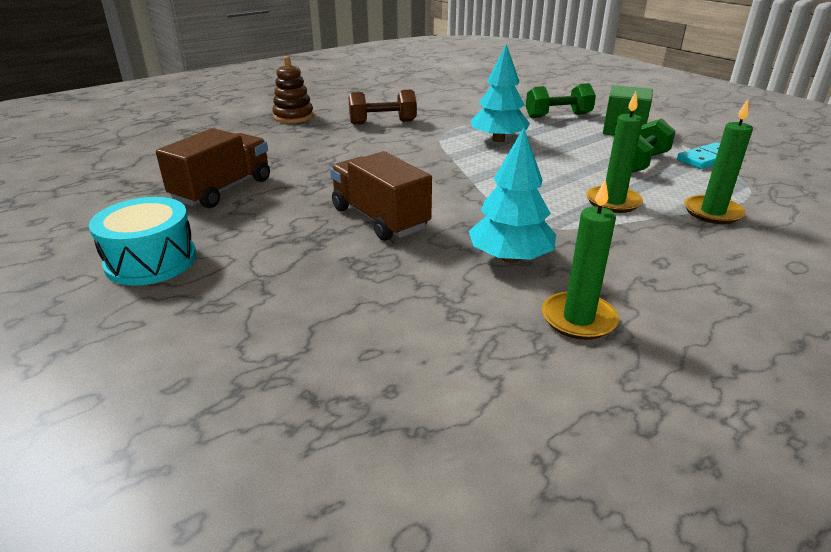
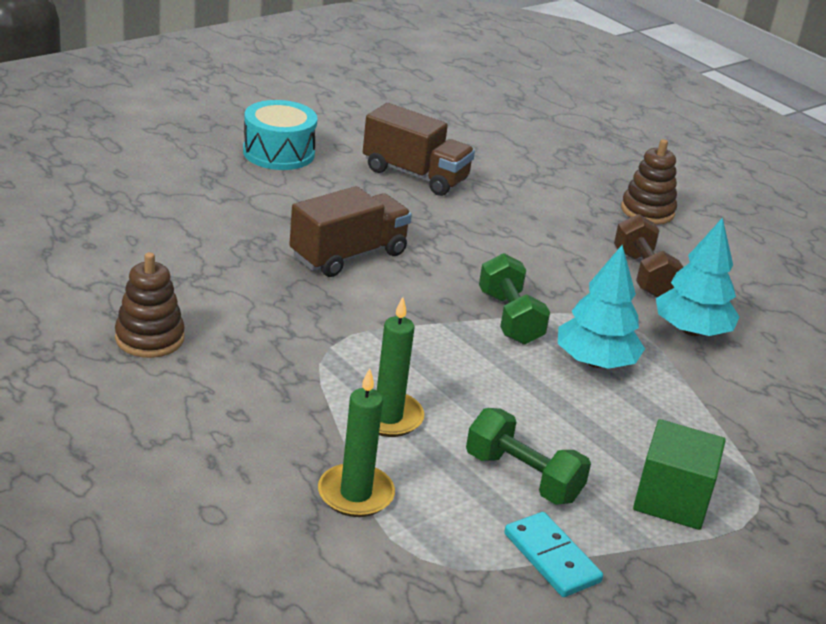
camera: 85 degrees right, 0 degrees up
turquoise tree [469,128,556,263] -> turquoise tree moved to [656,217,740,336]
green dumbbell [526,83,596,118] -> green dumbbell moved to [479,253,550,345]
green candle [542,179,619,340] -> brown stacking toy [115,252,185,358]

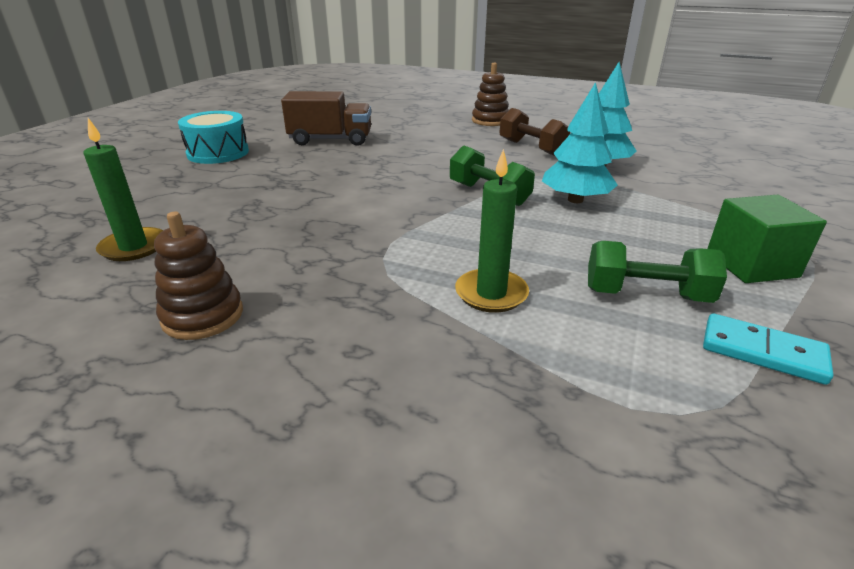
camera: 25 degrees left, 0 degrees up
brown truck [289,186,412,277] -> none
green candle [318,369,395,517] -> green candle moved to [84,118,163,261]

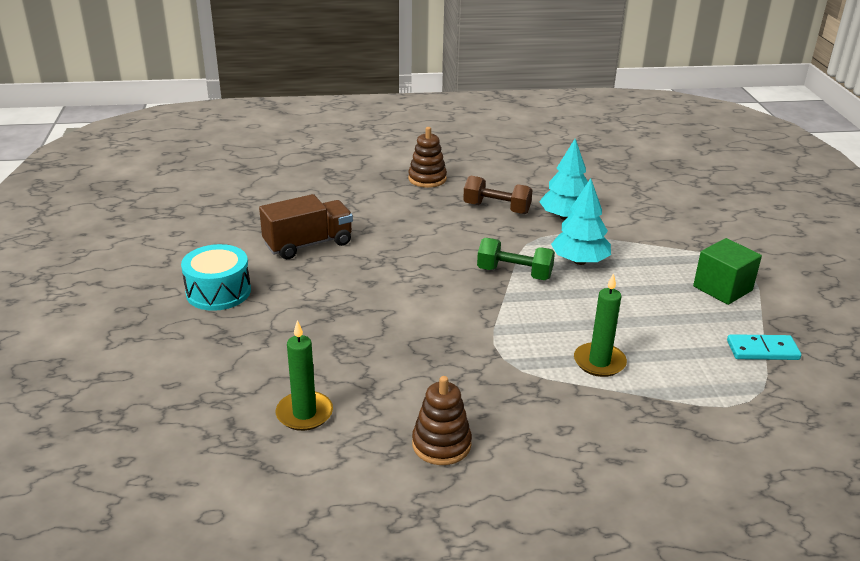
camera: 30 degrees left, 0 degrees up
green dumbbell [588,241,727,303] -> none

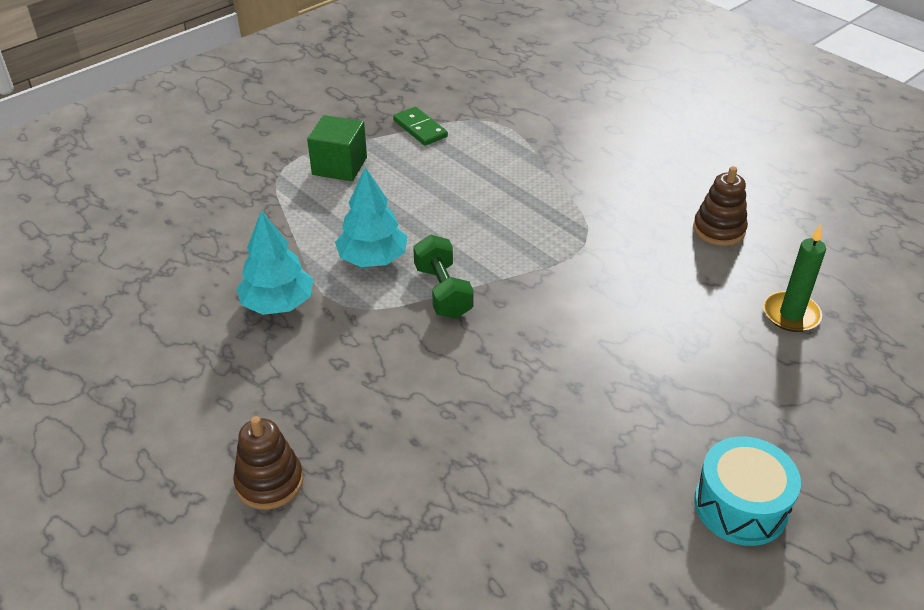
camera: 125 degrees left, 10 degrees up
brown truck [259,194,353,259] -> none
brown dumbbell [463,176,532,214] -> none
green candle [574,273,627,377] -> none
turquoise domino [727,334,801,360] -> green domino [393,107,448,146]

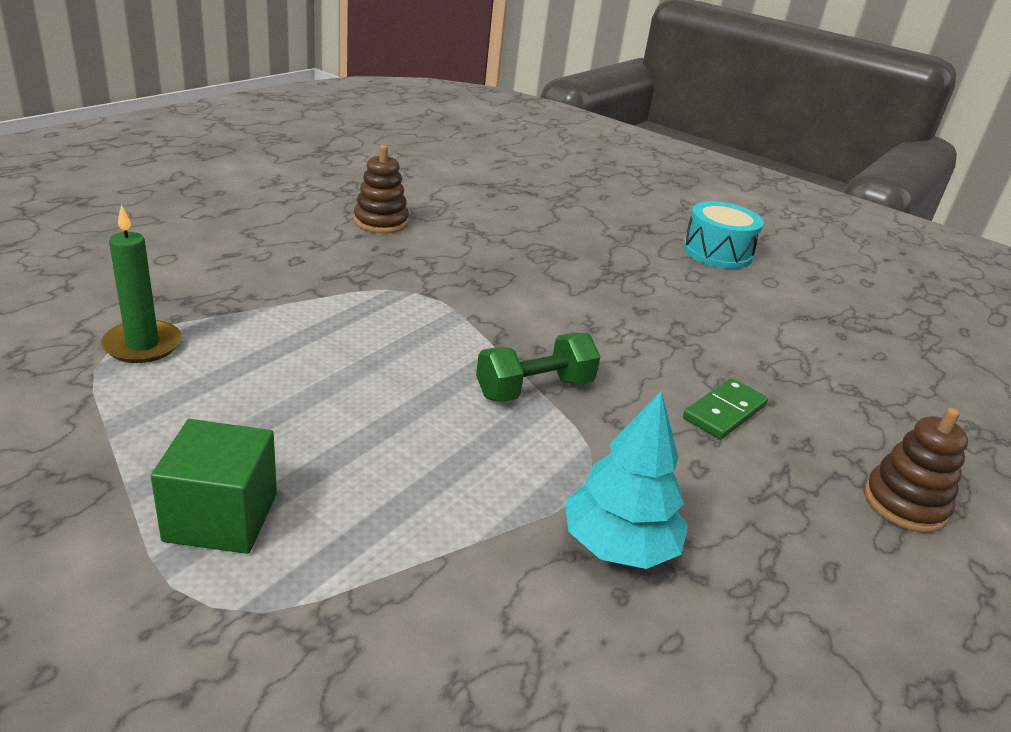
camera: 105 degrees left, 10 degrees down
turquoise tree [335,167,408,267] -> none
green domino [393,107,448,146] -> green domino moved to [683,378,768,439]
green candle [764,225,826,332] -> green candle moved to [101,204,182,363]

